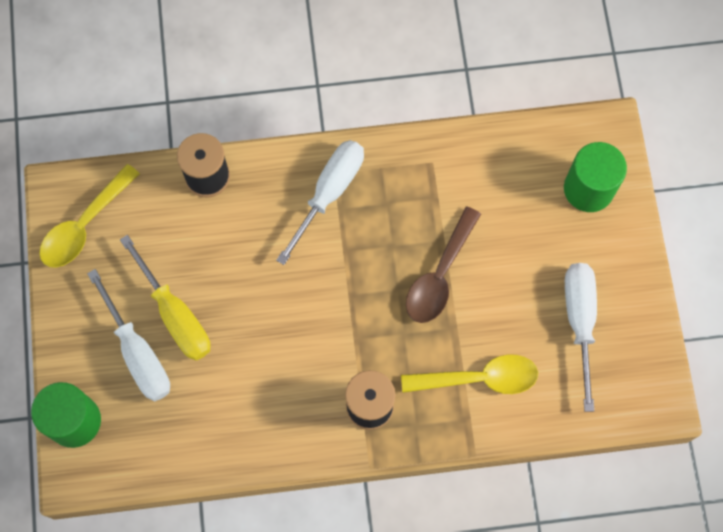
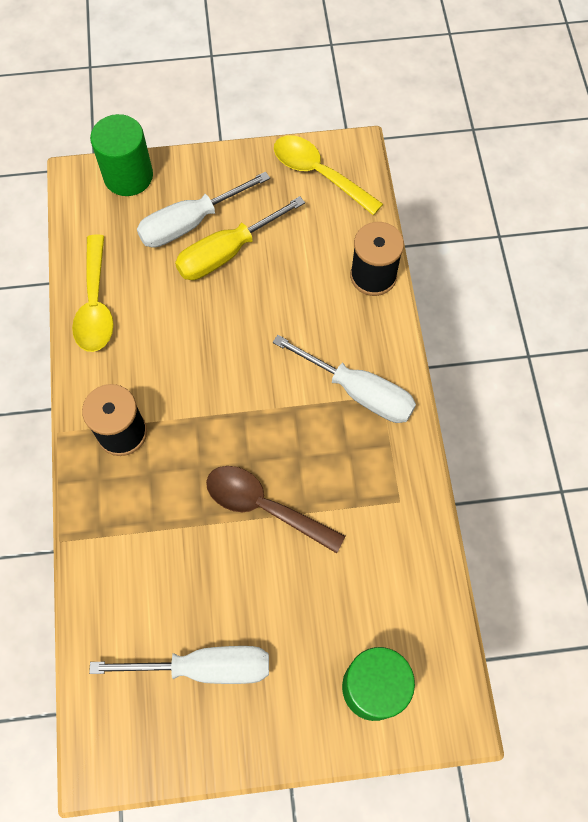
camera: 90 degrees right, 5 degrees down
yellow spoon [401,354,538,394] -> yellow spoon moved to [72,234,113,352]

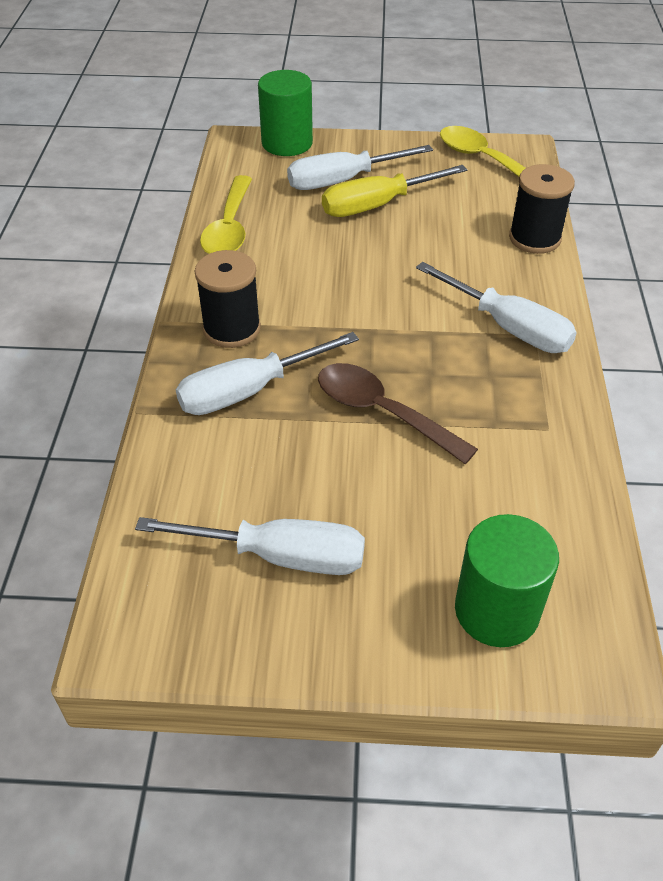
camera: 10 degrees right, 20 degrees down
none -> white screwdriver [176,332,359,415]

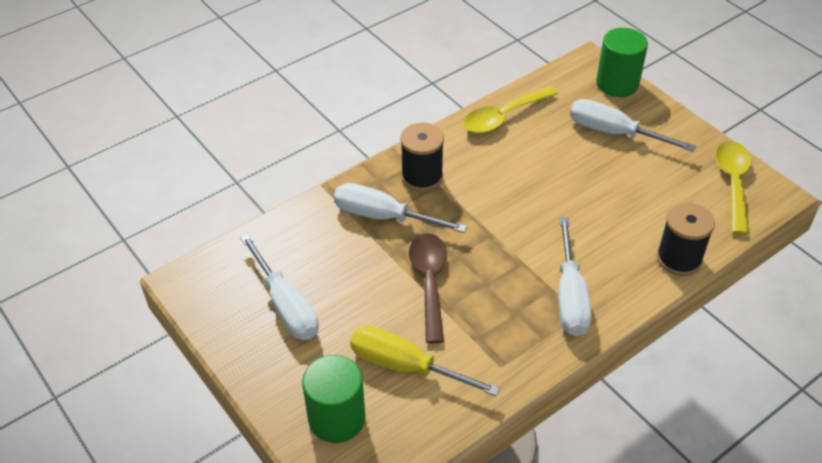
camera: 50 degrees right, 0 degrees up
yellow screwdriver [322,165,468,217] -> yellow screwdriver moved to [350,326,500,396]

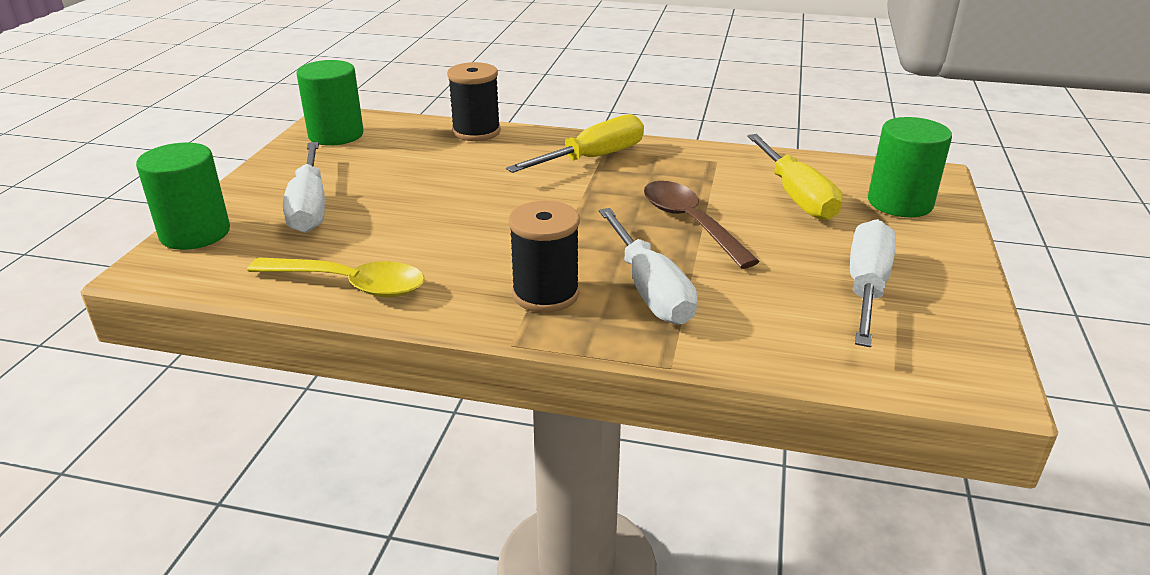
camera: 130 degrees left, 15 degrees down
brown spoon [409,233,447,343] -> brown spoon turned 105 degrees clockwise [644,181,760,269]
white screwdriver [558,217,592,336] -> yellow screwdriver [506,114,644,173]
yellow spoon [715,141,751,235] -> green cylinder [296,60,364,146]

